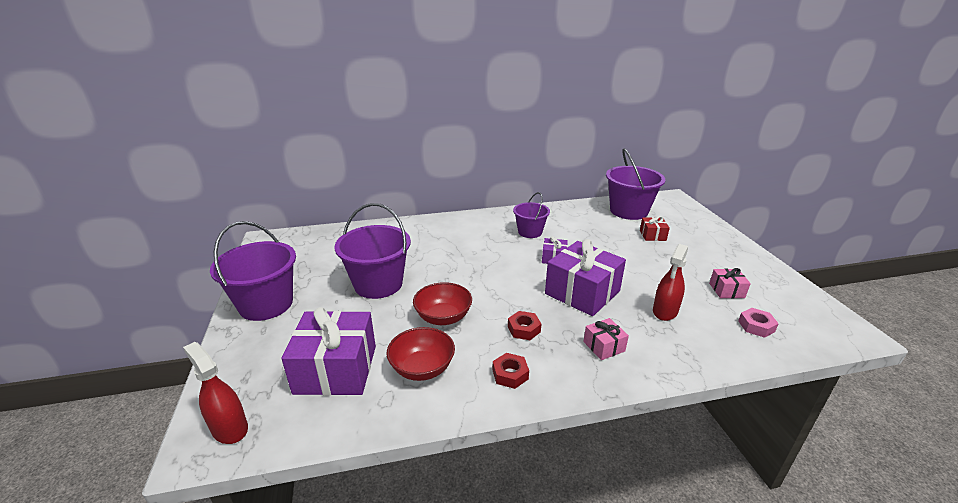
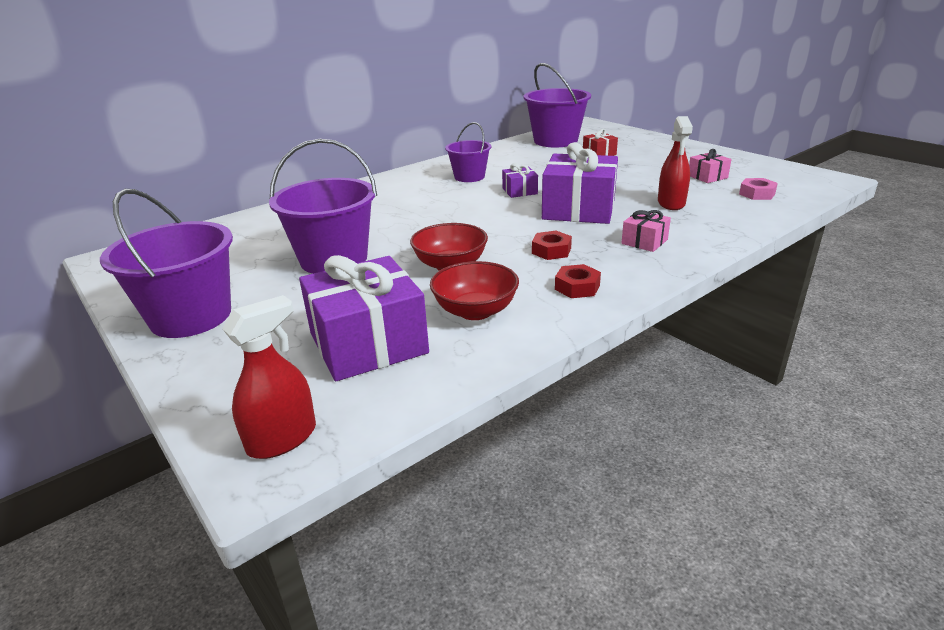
camera: 25 degrees left, 0 degrees up
red spray bottle [183,342,248,444] -> red spray bottle turned 120 degrees clockwise [222,295,316,459]

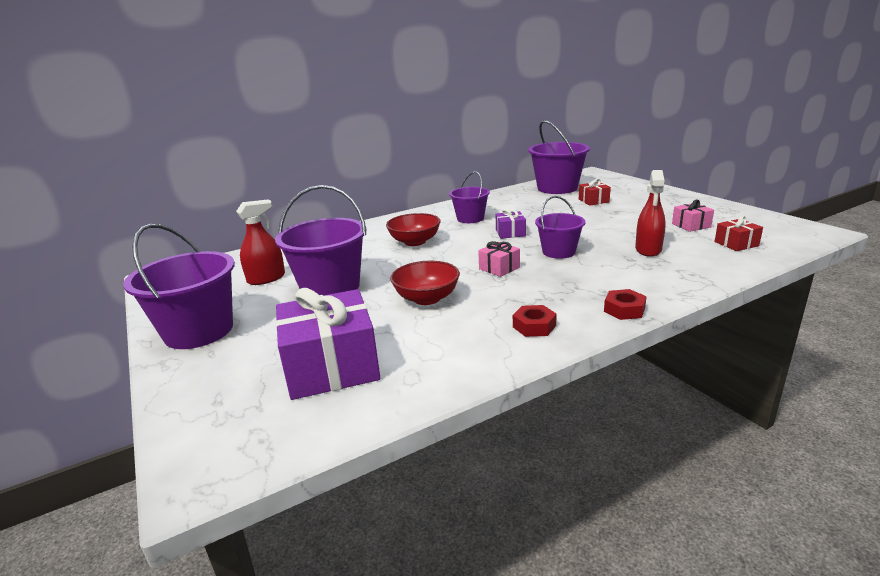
camera: 10 degrees right, 5 degrees down
red spray bottle [222,295,316,459] -> red spray bottle moved to [236,199,285,285]
red bowl [430,261,519,320] -> red bowl moved to [386,213,440,246]
red nut [532,231,572,260] -> red nut moved to [604,289,647,320]
purple gift [542,142,618,224] -> purple bucket [535,196,585,259]
pink gift [621,210,671,252] -> pink gift moved to [478,241,520,277]
pink nut [739,178,778,200] -> red gift [714,216,763,251]

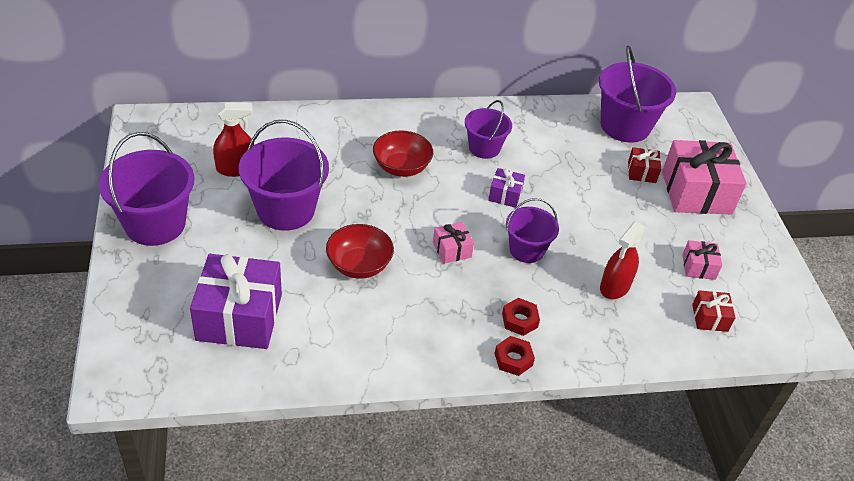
camera: 15 degrees right, 20 degrees up
red nut [513,305,557,337] -> red nut moved to [502,298,540,336]
none -> pink gift [662,140,747,214]

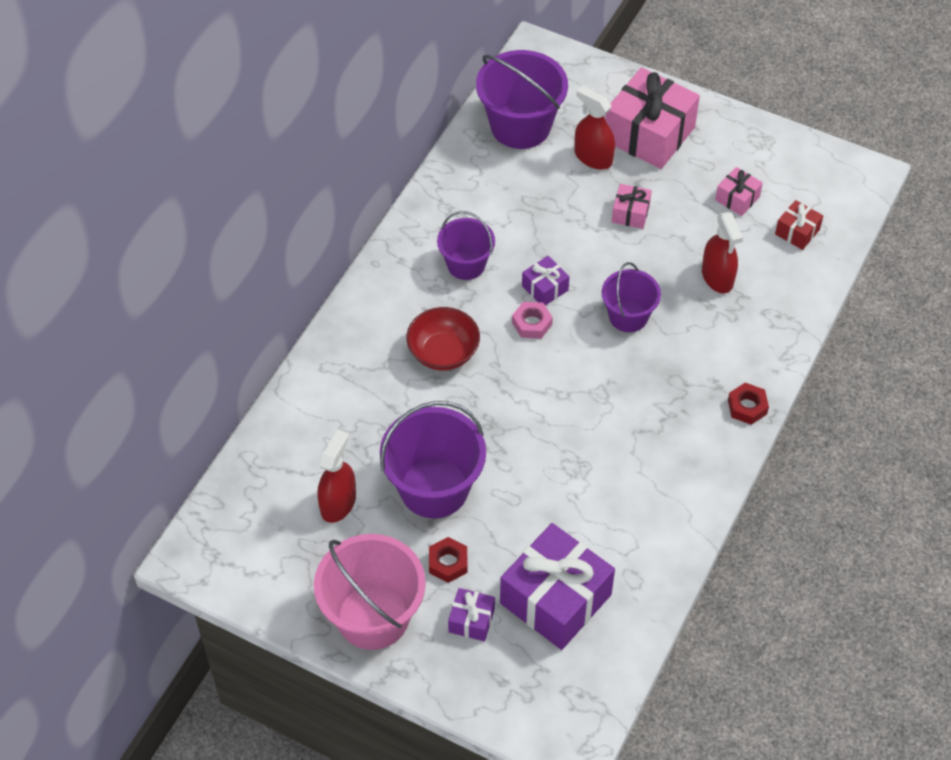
camera: 50 degrees left, 10 degrees up
purple bucket [99,132,194,246] -> pink bucket [314,534,426,650]
red bowl [326,224,394,279] -> none
pink gift [433,222,474,264] -> pink gift moved to [612,184,652,229]
red nut [502,298,540,336] -> red nut moved to [429,537,467,583]
red gift [628,147,661,183] -> red spray bottle [575,86,615,170]
none -> purple gift [448,588,495,641]
none -> pink nut [512,302,553,339]

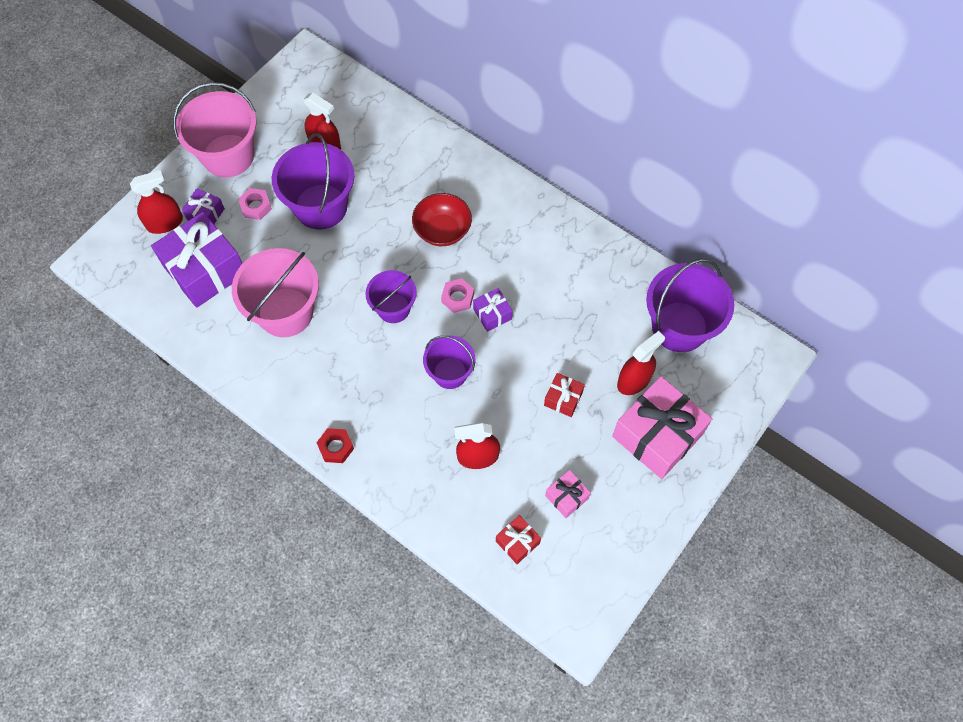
camera: 100 degrees right, 10 degrees up
red nut [429,537,467,583] -> pink nut [238,188,272,220]
purple bucket [437,211,495,280] -> purple bucket moved to [366,270,417,323]
pink gift [612,184,652,229] -> red gift [544,373,585,417]
none -> red spray bottle [130,170,183,234]
none -> pink bucket [232,248,319,337]

